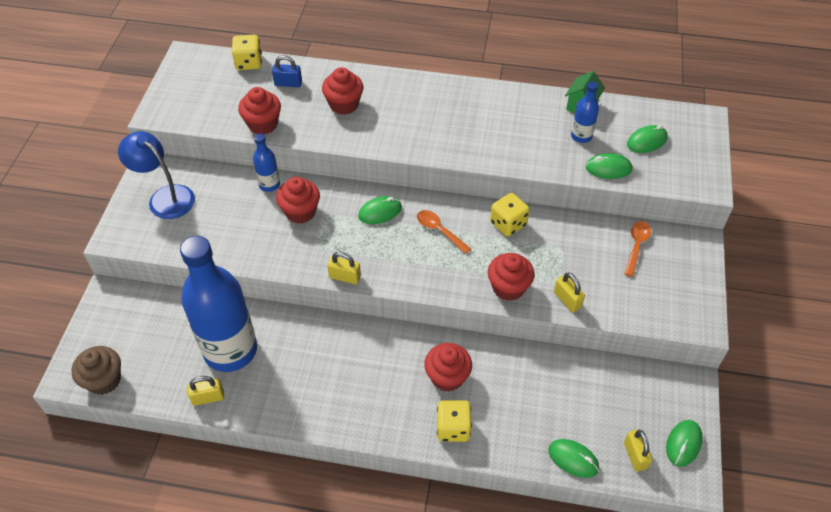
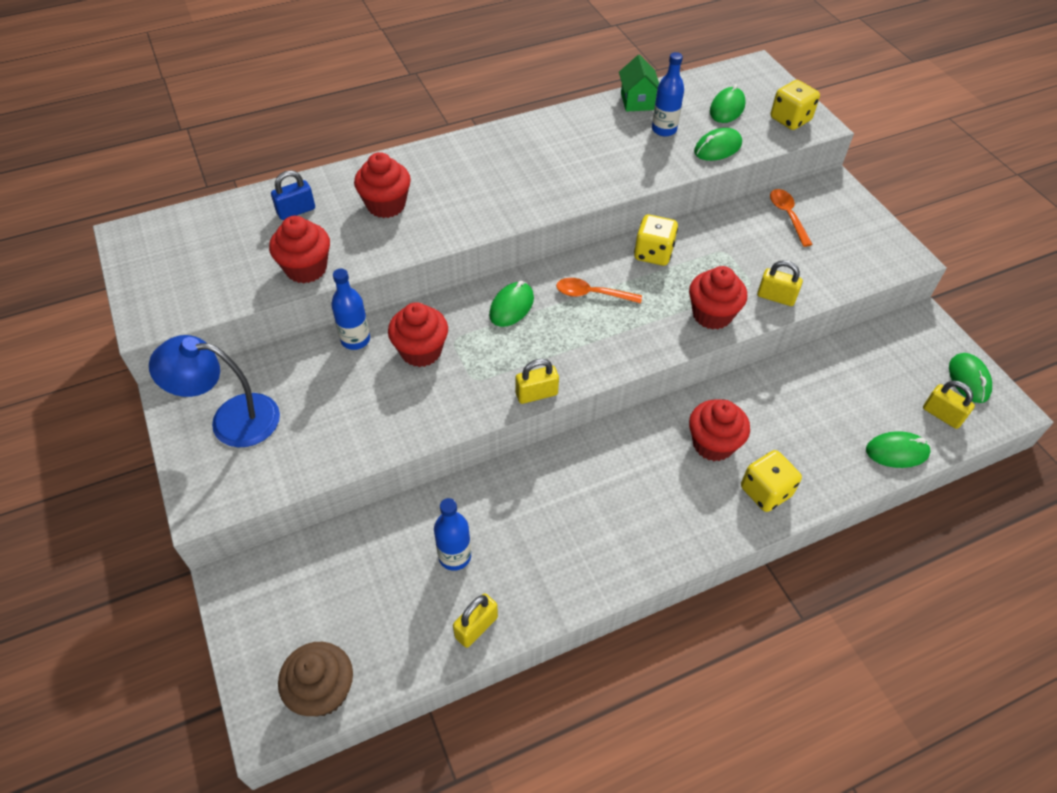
camera: 35 degrees left, 0 degrees up
blue bottle [180,236,257,372] -> blue bottle [434,498,471,571], size x0.43
yellow dice [232,35,262,70] -> yellow dice moved to [771,80,820,130]

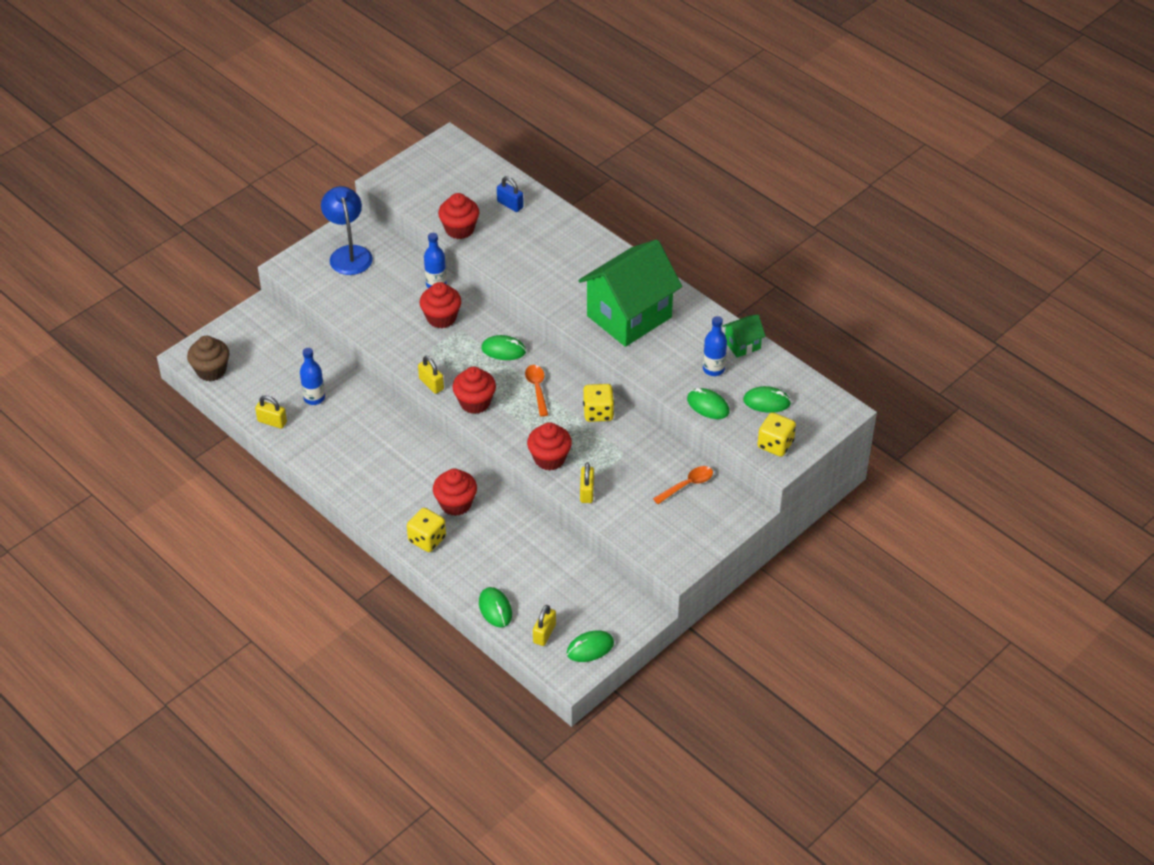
camera: 70 degrees right, 5 degrees down
red cupcake [354,152,411,218] -> red cupcake moved to [452,367,496,414]
none -> green house [578,239,682,347]

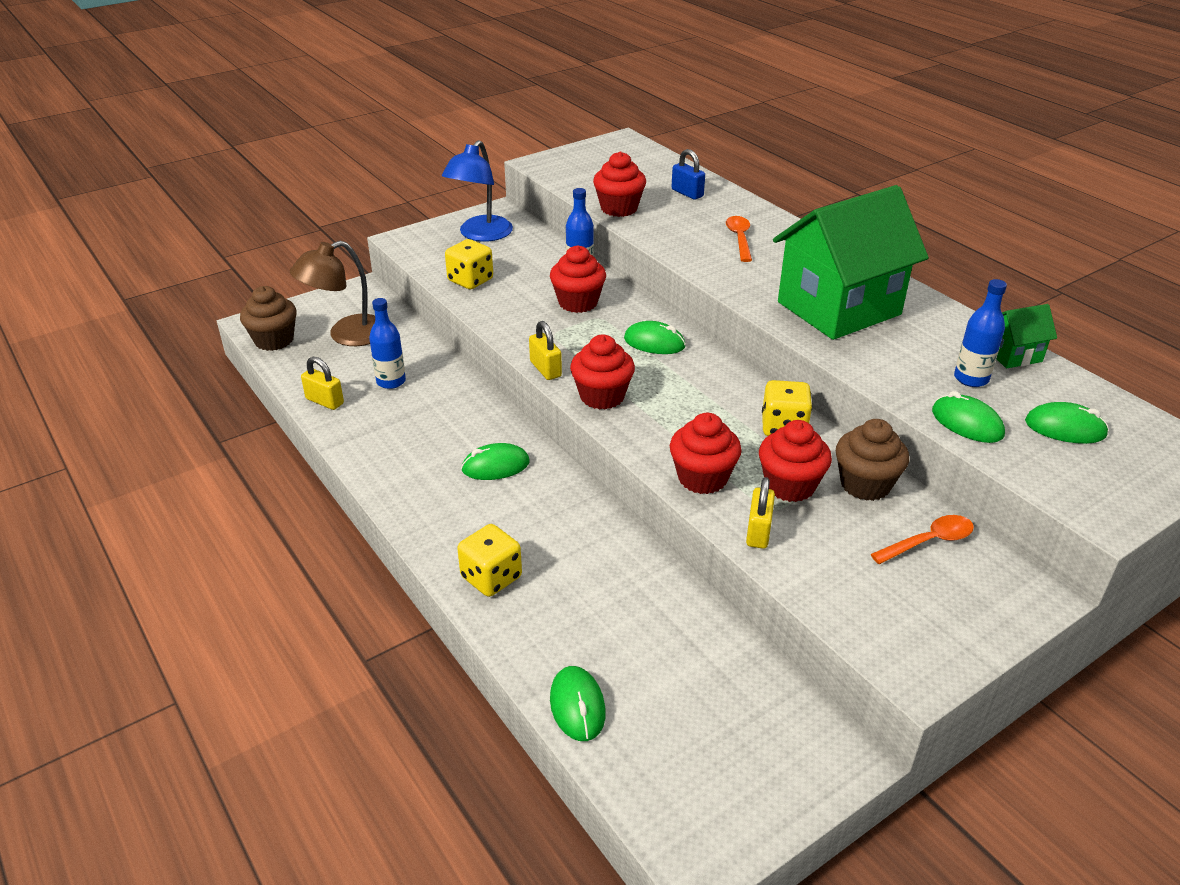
camera: 10 degrees right, 10 degrees down
blue lamp [321,186,373,275] -> blue lamp turned 150 degrees counterclockwise [442,140,513,242]
red cupcake [433,469,477,516] -> red cupcake moved to [759,420,832,502]
orange spoon [525,365,548,417] -> orange spoon moved to [726,216,752,262]
yellow padlock [533,605,556,646] -> none
green mouse [567,630,614,662] -> green mouse moved to [461,443,529,480]
yellow dice [757,412,796,457] -> yellow dice moved to [445,239,493,289]
none -> brown lamp [290,241,375,346]
none -> brown cupcake [836,419,909,501]

